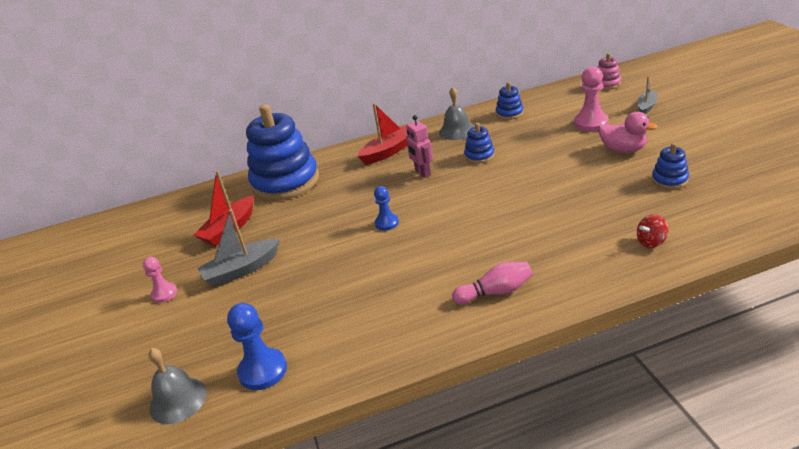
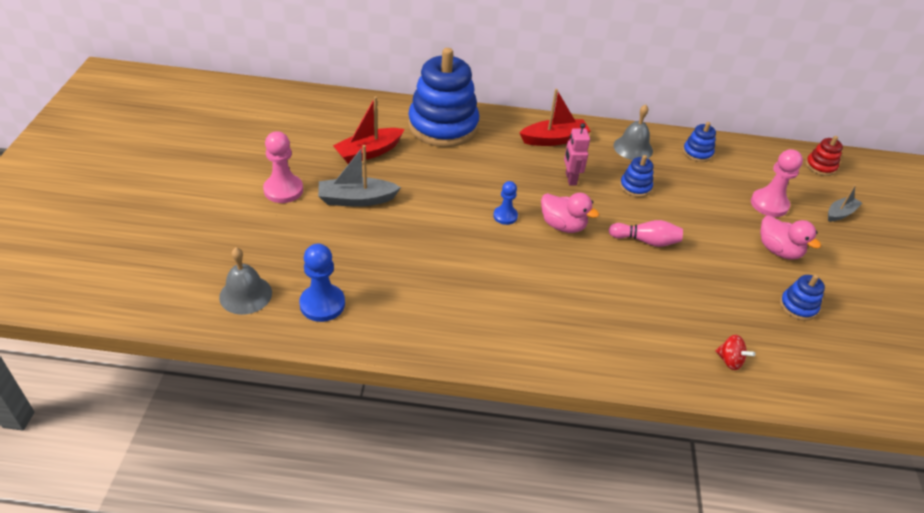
camera: 15 degrees right, 10 degrees up
pink pawn [143,257,177,303] -> pink pawn [263,131,303,203], size x1.60
pink bowling pin [452,262,532,304] -> pink bowling pin moved to [609,220,683,247]
pink stacking toy [597,53,621,90] -> red stacking toy [806,136,843,176]
red spinning top [637,214,669,248] -> red spinning top turned 135 degrees counterclockwise [715,335,755,370]
none -> pink duck [541,193,599,233]

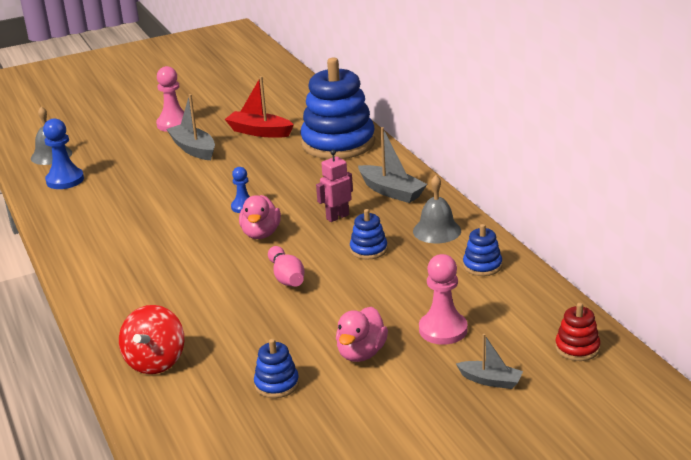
camera: 65 degrees right, 15 degrees down
red boat [520,89,591,146] -> grey boat [358,127,427,203]
red spinning top [715,335,755,370] -> red spinning top [119,305,184,374], size x1.80

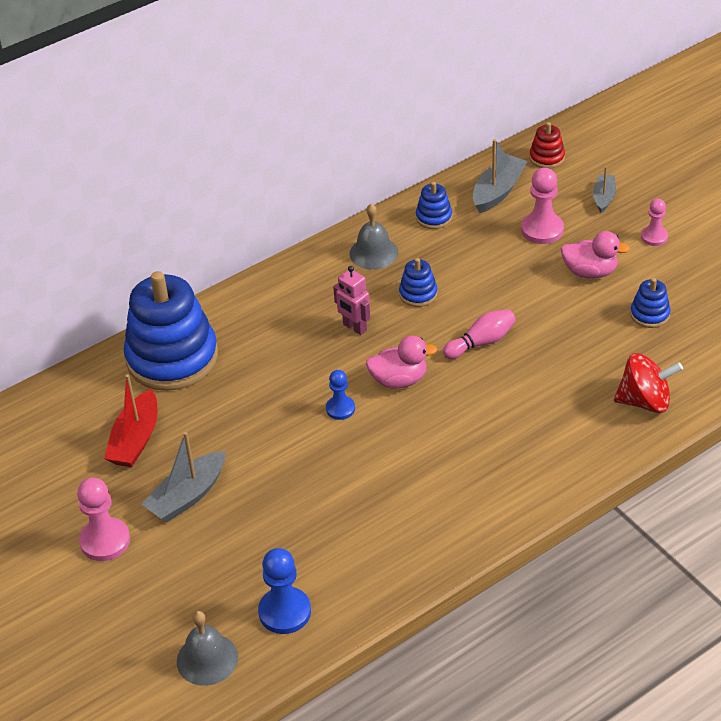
camera: 100 degrees left, 15 degrees up
grey boat [358,127,427,203] -> grey boat moved to [473,139,528,213]
none -> pink pawn [641,198,668,246]

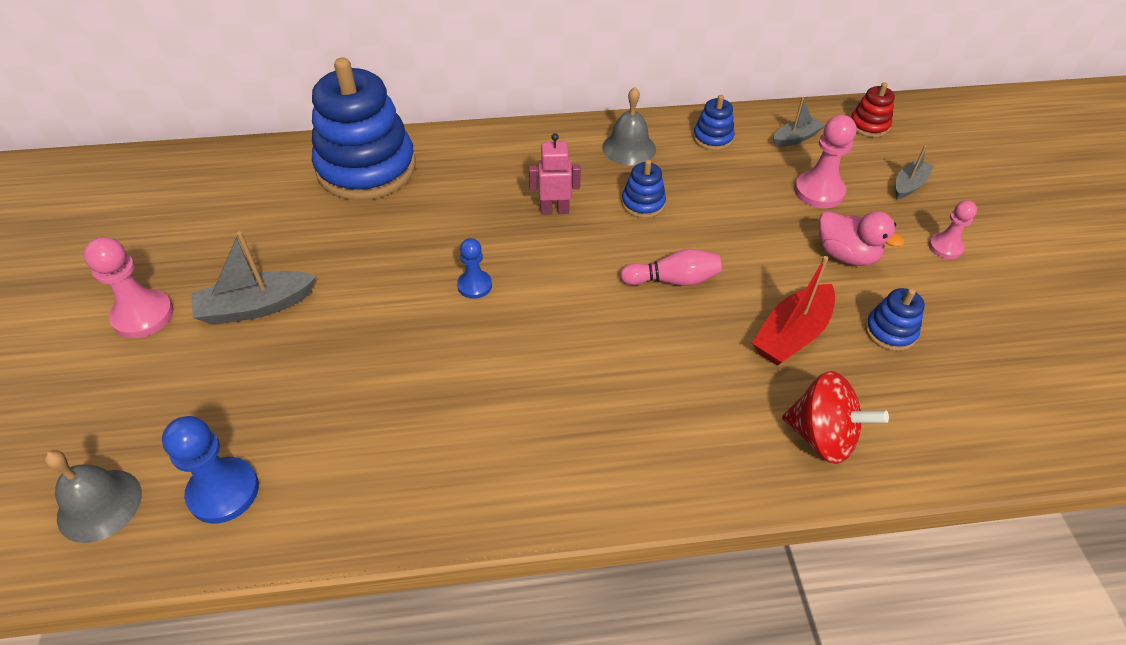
camera: 25 degrees right, 5 degrees up
red boat [104,374,157,467] -> red boat moved to [752,256,835,366]
pink robot [333,266,370,335] -> pink robot turned 105 degrees clockwise [529,133,581,215]
pink duck [366,336,438,389] -> none
grey boat [473,139,528,213] -> grey boat [773,97,825,147], size x0.62

